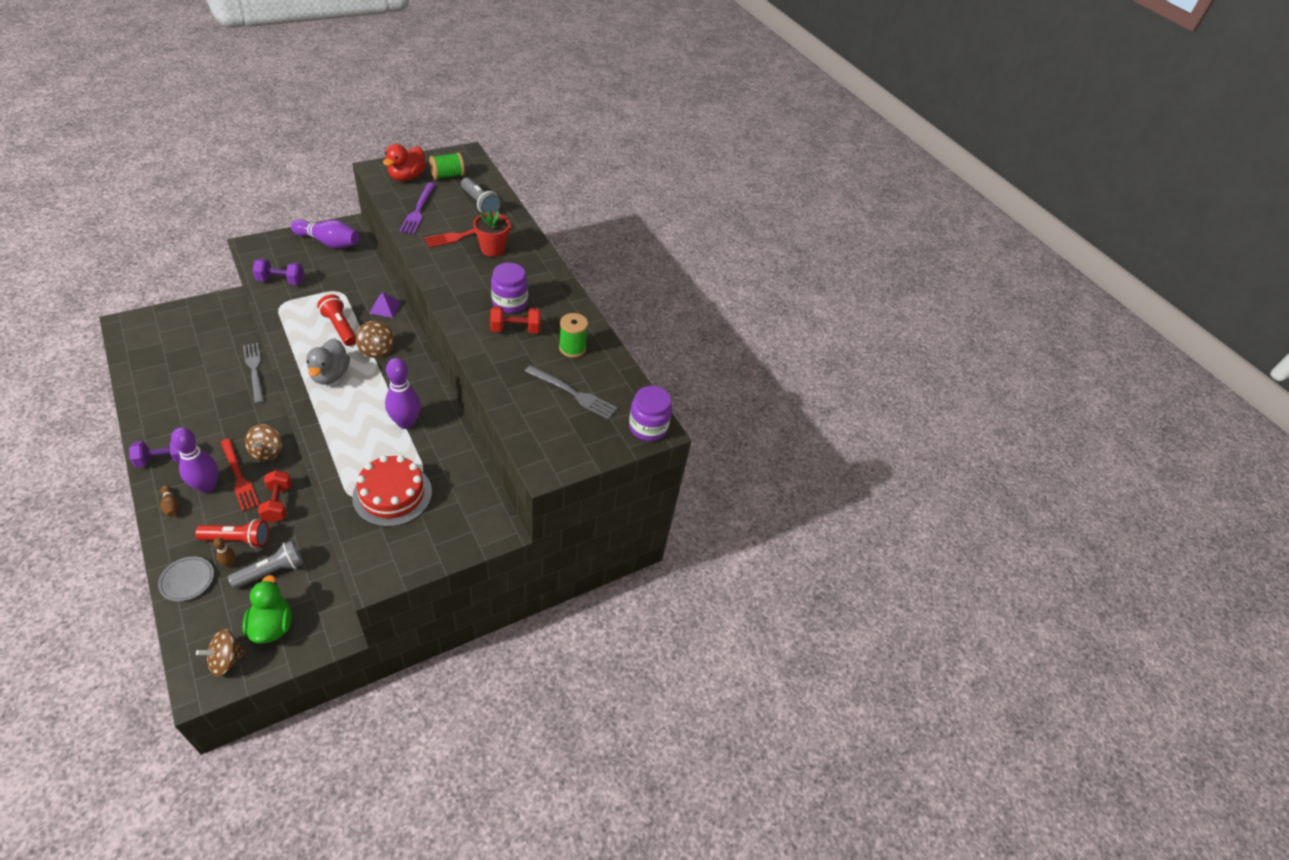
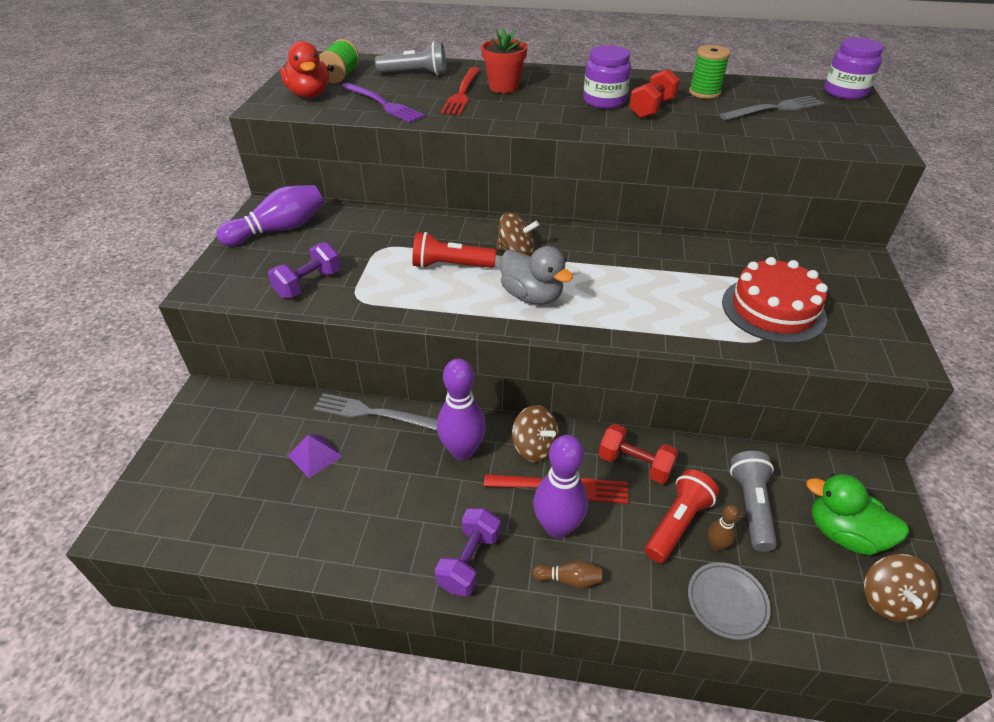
camera: 45 degrees left, 5 degrees down
purple pyramid [369,292,401,318] -> purple pyramid moved to [288,434,342,478]
purple bowling pin [385,358,421,429] -> purple bowling pin moved to [437,359,486,460]

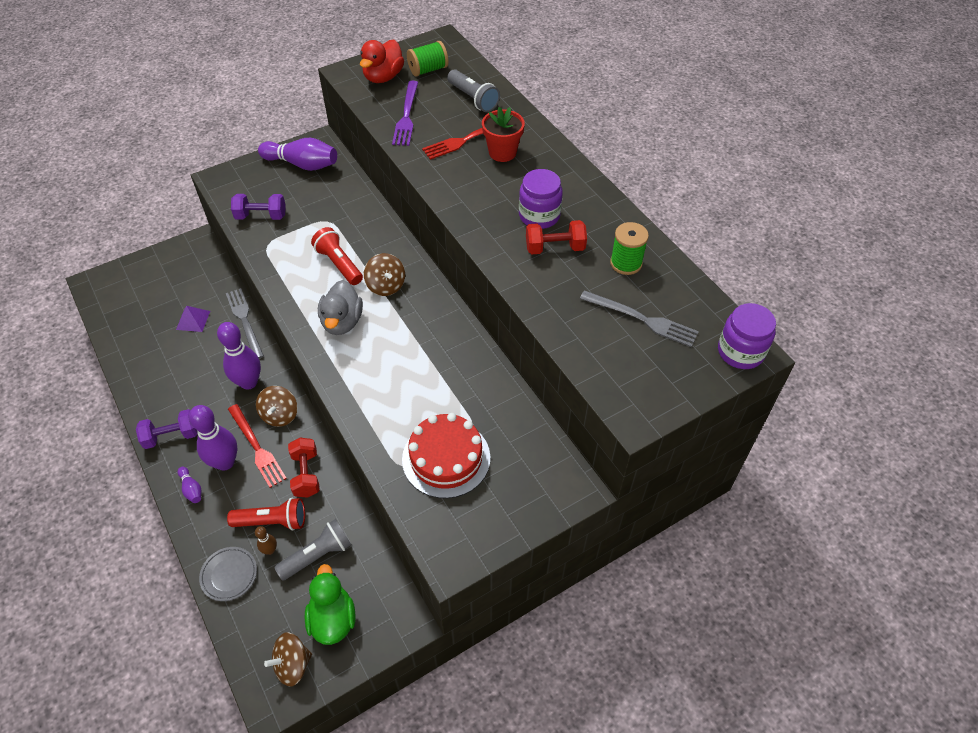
camera: 50 degrees right, 10 degrees up
brown bowling pin [532,560,602,588] -> purple bowling pin [178,467,202,503]

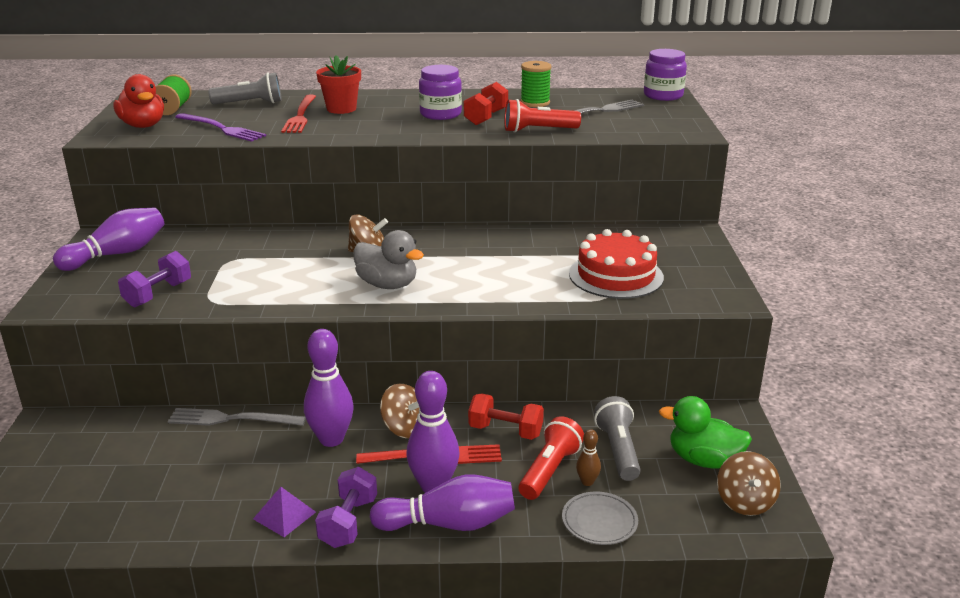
camera: 60 degrees left, 25 degrees down
purple pyramid [176,306,210,332] -> purple pyramid moved to [253,487,316,537]
purple bowling pin [178,467,202,503] -> purple bowling pin [370,474,515,531], size x2.11
red flashlight [311,227,363,285] -> red flashlight moved to [504,99,581,133]

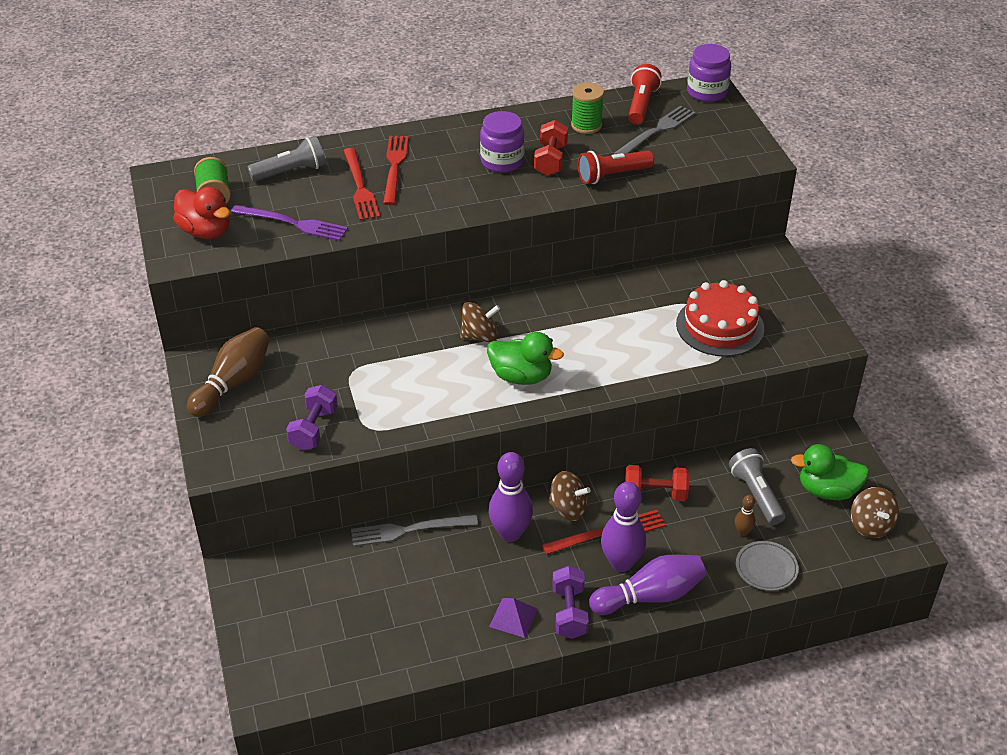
camera: 15 degrees left, 15 degrees up
purple bowling pin [53,207,164,271] -> brown bowling pin [187,327,270,417]
red flower pot [316,55,361,114] -> red fork [383,136,409,205]
grey duck [354,230,424,289] -> green duck [487,332,564,385]
red flashlight [519,416,584,500] -> red flashlight moved to [628,64,662,125]

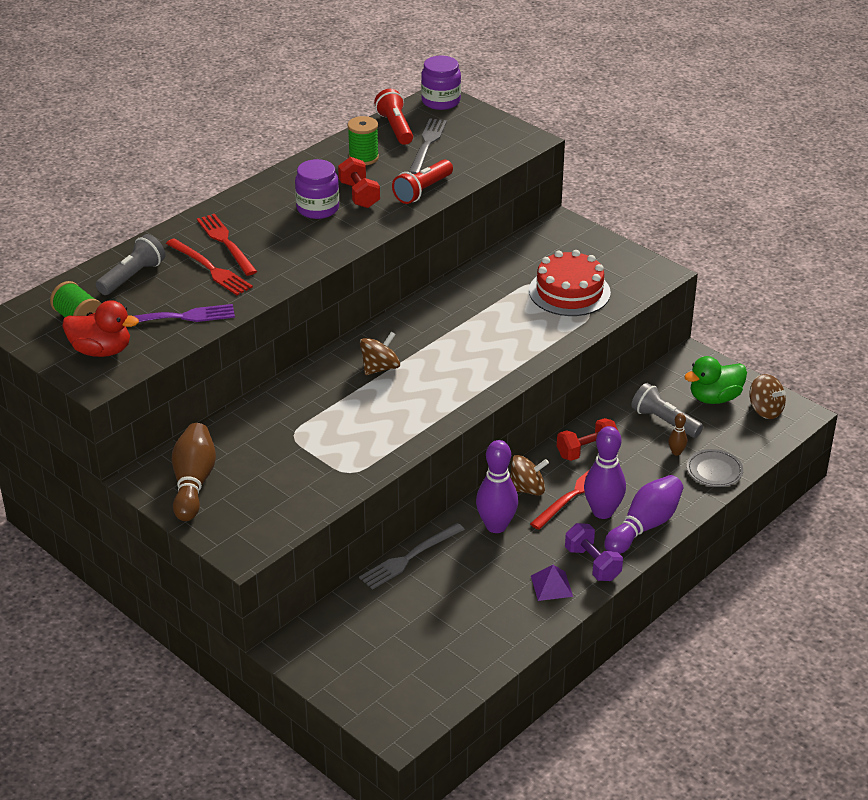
camera: 30 degrees left, 5 degrees down
purple dumbbell [286,385,338,450] -> none
green duck [487,332,564,385] -> none

